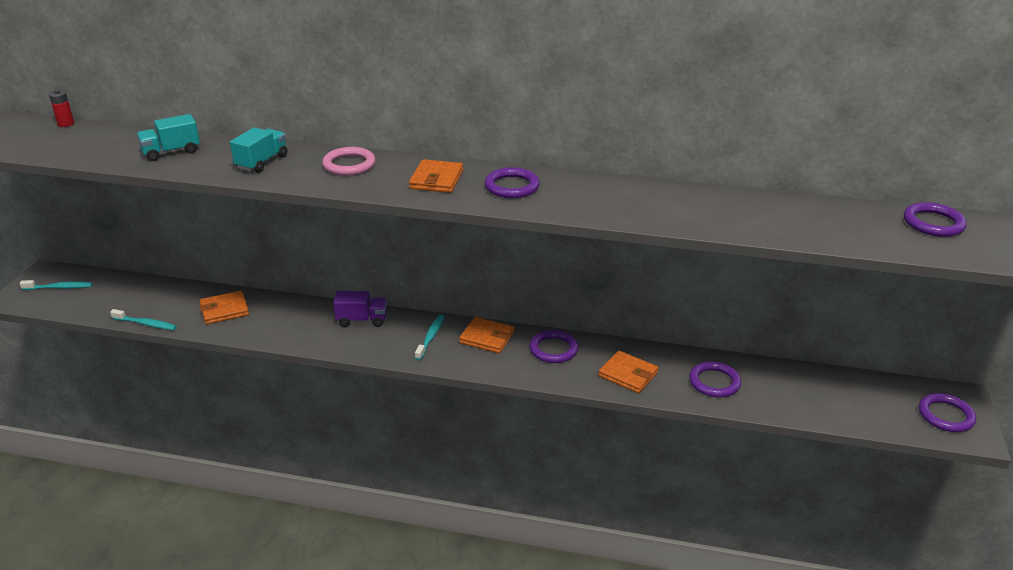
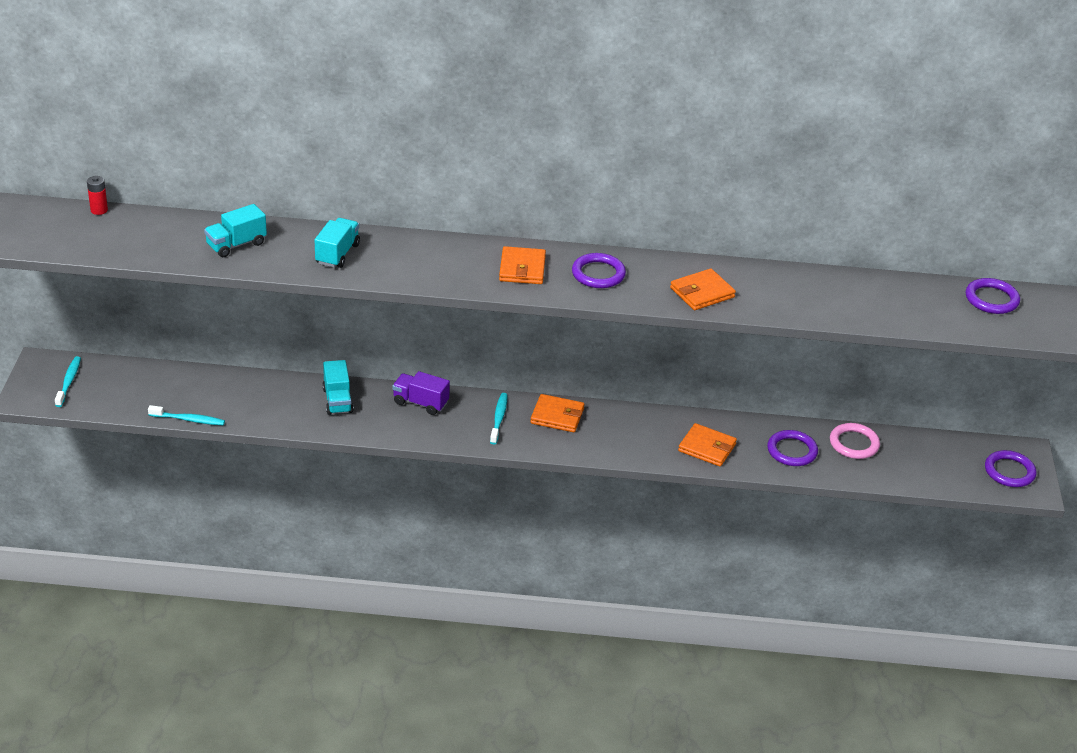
camera: 10 degrees left, 5 degrees up
turquoise toothbrush [20,280,92,290] -> turquoise toothbrush turned 75 degrees counterclockwise [55,356,81,407]
orange wallet [200,291,249,324] -> orange wallet moved to [670,269,736,310]
pink ring [322,147,376,176] -> pink ring moved to [830,423,880,459]
purple truck [333,291,387,327] -> purple truck turned 150 degrees counterclockwise [392,371,450,415]
purple ring [529,330,578,363] -> none
none -> turquoise truck [322,360,354,415]

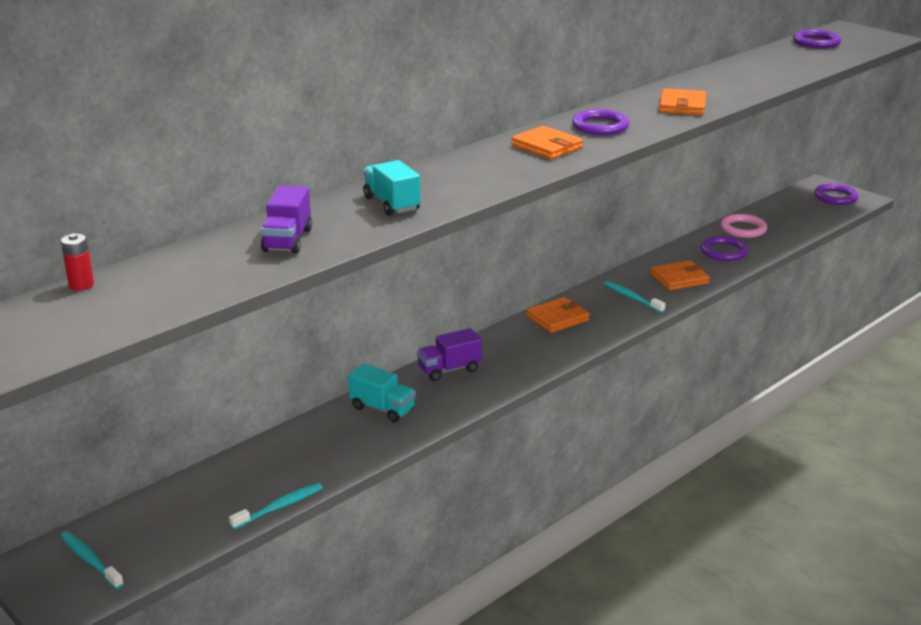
camera: 45 degrees left, 10 degrees down
turquoise truck [204,204,267,257] -> purple truck [261,185,312,254]
turquoise toothbrush [490,393,507,444] -> turquoise toothbrush moved to [604,281,666,313]

